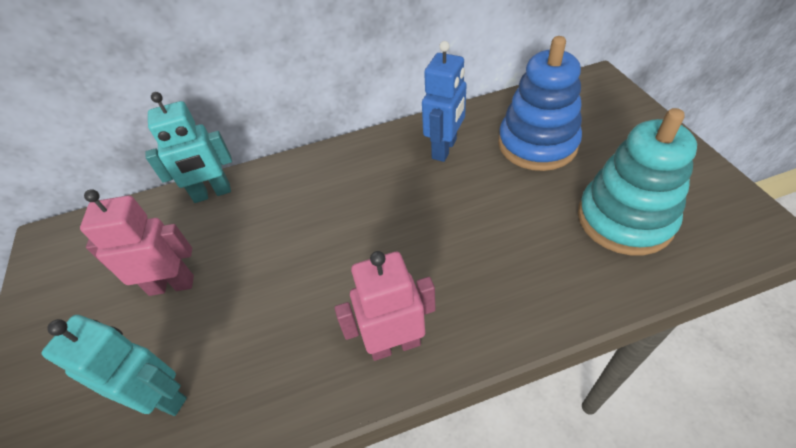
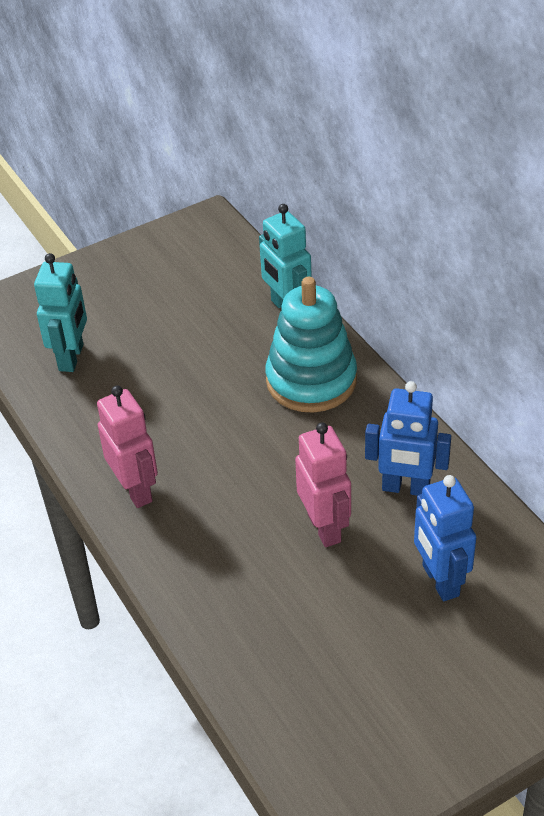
camera: 75 degrees right, 5 degrees down
pink robot [80,189,194,296] -> pink robot moved to [295,422,351,547]
blue stacking toy [498,36,582,171] -> blue robot [414,475,476,601]
turquoise stacking toy [578,108,697,255] -> turquoise stacking toy moved to [265,277,357,413]

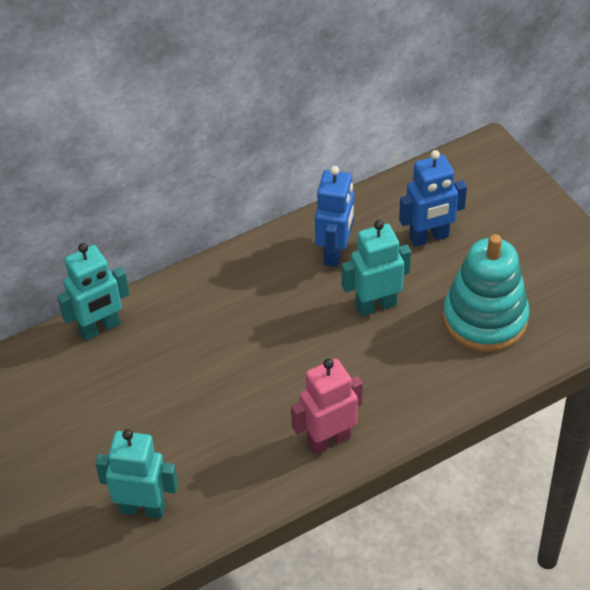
camera: 90 degrees left, 5 degrees up
turquoise stacking toy [265,277,357,413] -> turquoise stacking toy moved to [443,234,530,352]
pink robot [295,422,351,547] -> turquoise robot [342,220,411,316]

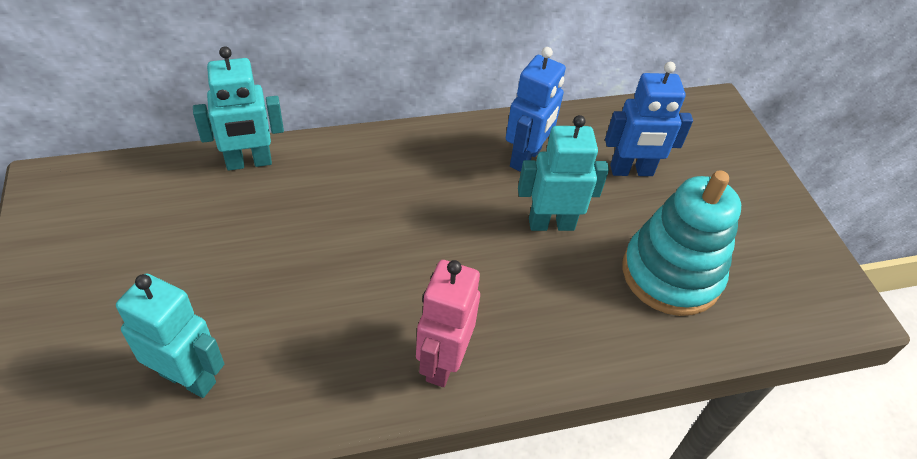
camera: 10 degrees right, 0 degrees up
pink robot [291,359,363,455] -> pink robot turned 60 degrees counterclockwise [416,260,480,387]

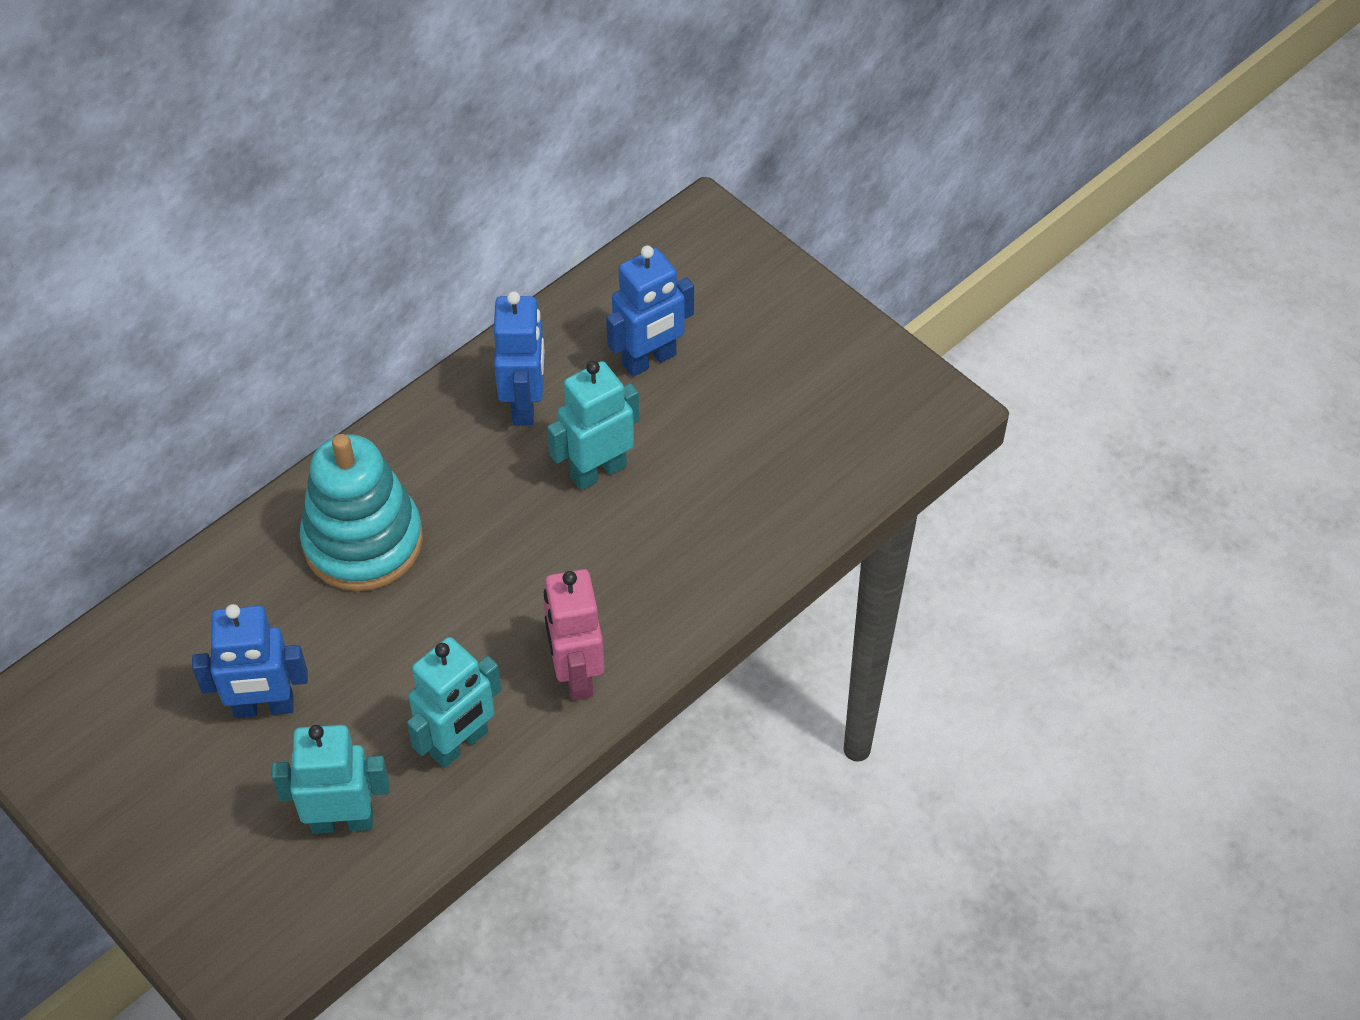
camera: 25 degrees left, 5 degrees up
turquoise robot [193,46,284,170] -> turquoise robot moved to [407,637,501,768]
turquoise stacking toy [623,170,741,316] -> turquoise stacking toy moved to [300,434,423,591]
none -> blue robot [192,604,308,718]

